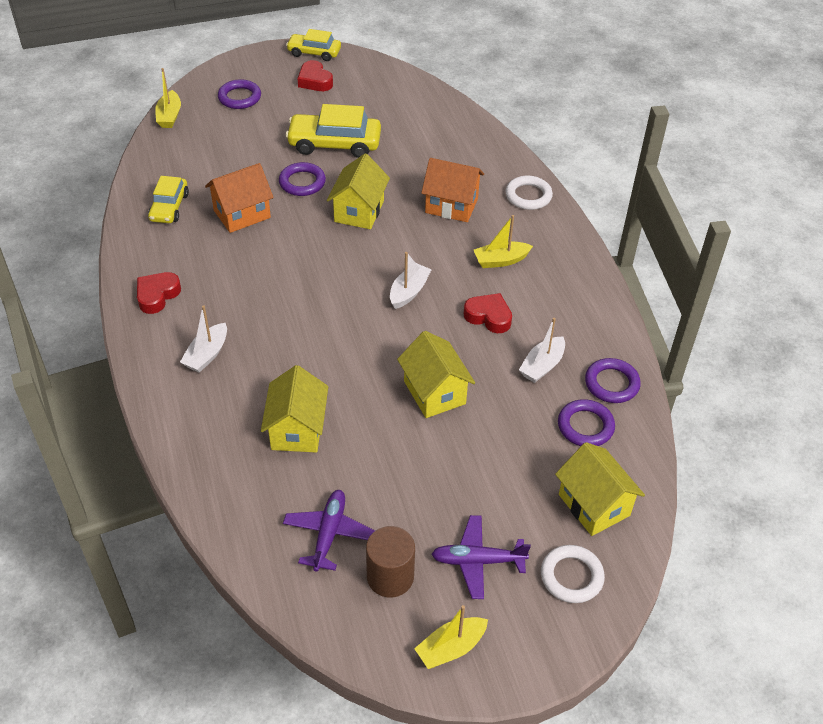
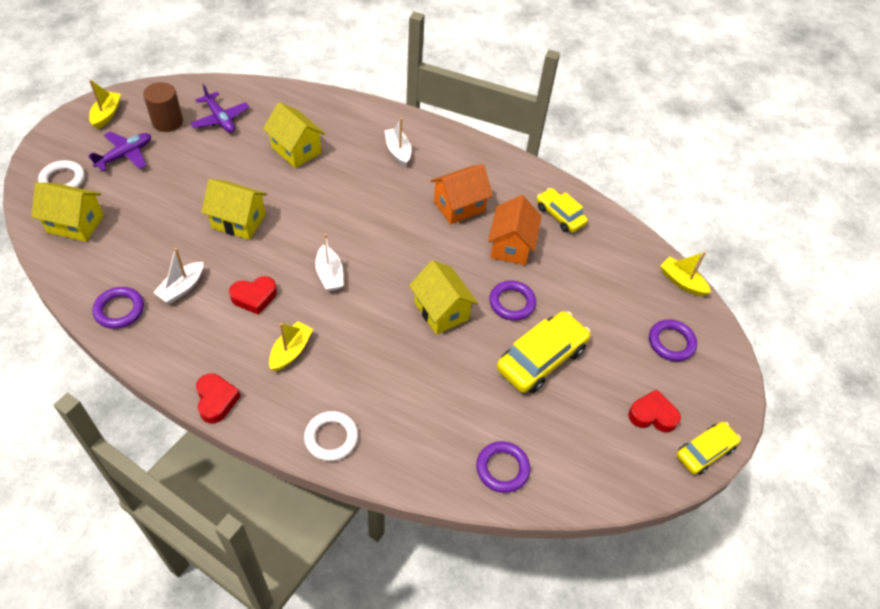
camera: 130 degrees right, 5 degrees up
red heart [137,272,181,314] -> red heart moved to [196,374,241,423]
orange house [421,158,484,222] -> orange house moved to [431,164,493,224]
white boat [519,318,565,383] -> white boat turned 135 degrees counterclockwise [153,248,203,304]
purple ring [558,399,615,446] -> purple ring moved to [476,441,530,493]

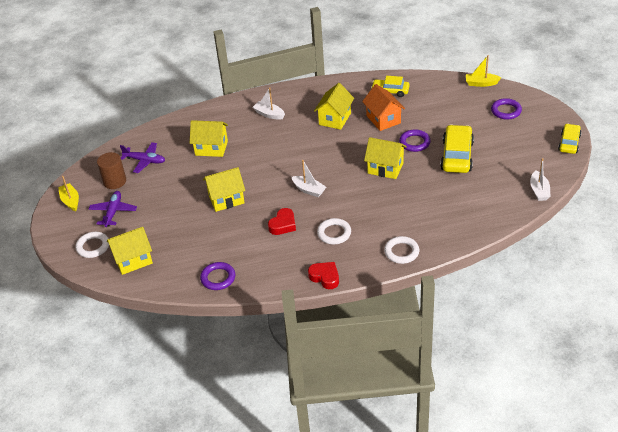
camera: 30 degrees left, 10 degrees down
white boat [153,248,203,304] -> white boat moved to [530,158,550,201]
yellow boat [269,321,313,371] -> white ring [317,218,351,245]
orange house [431,164,493,224] -> yellow house [314,83,354,130]
purple ring [476,441,530,493] -> none
red heart [628,390,681,432] -> none

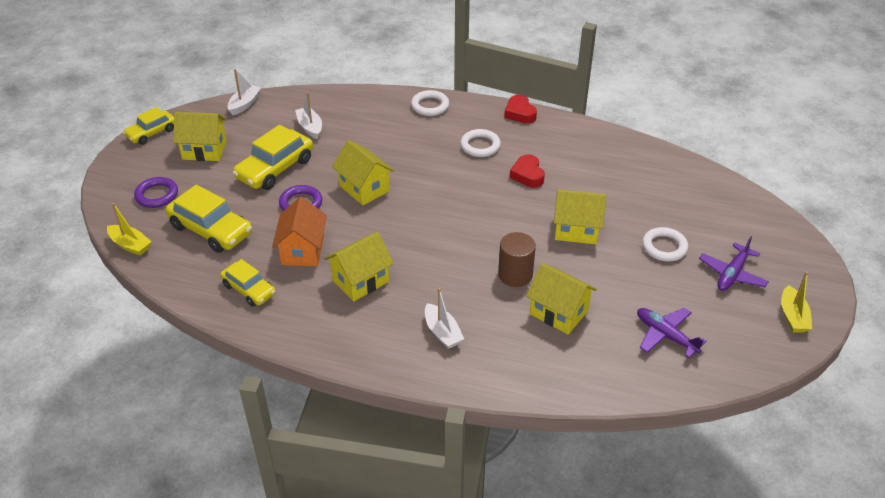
camera: 155 degrees left, 0 degrees up
white ring [76,232,109,258] -> white ring moved to [642,227,688,261]
brown cylinder [97,152,126,189] -> brown cylinder moved to [498,232,536,287]
yellow house [107,227,153,275] -> yellow house moved to [173,112,227,161]
purple ring [200,262,235,290] -> none
red heart [268,208,296,235] -> red heart turned 75 degrees counterclockwise [509,154,545,188]
white boat [292,160,326,197] -> white boat moved to [295,92,322,139]
none -> yellow car [165,184,252,253]

